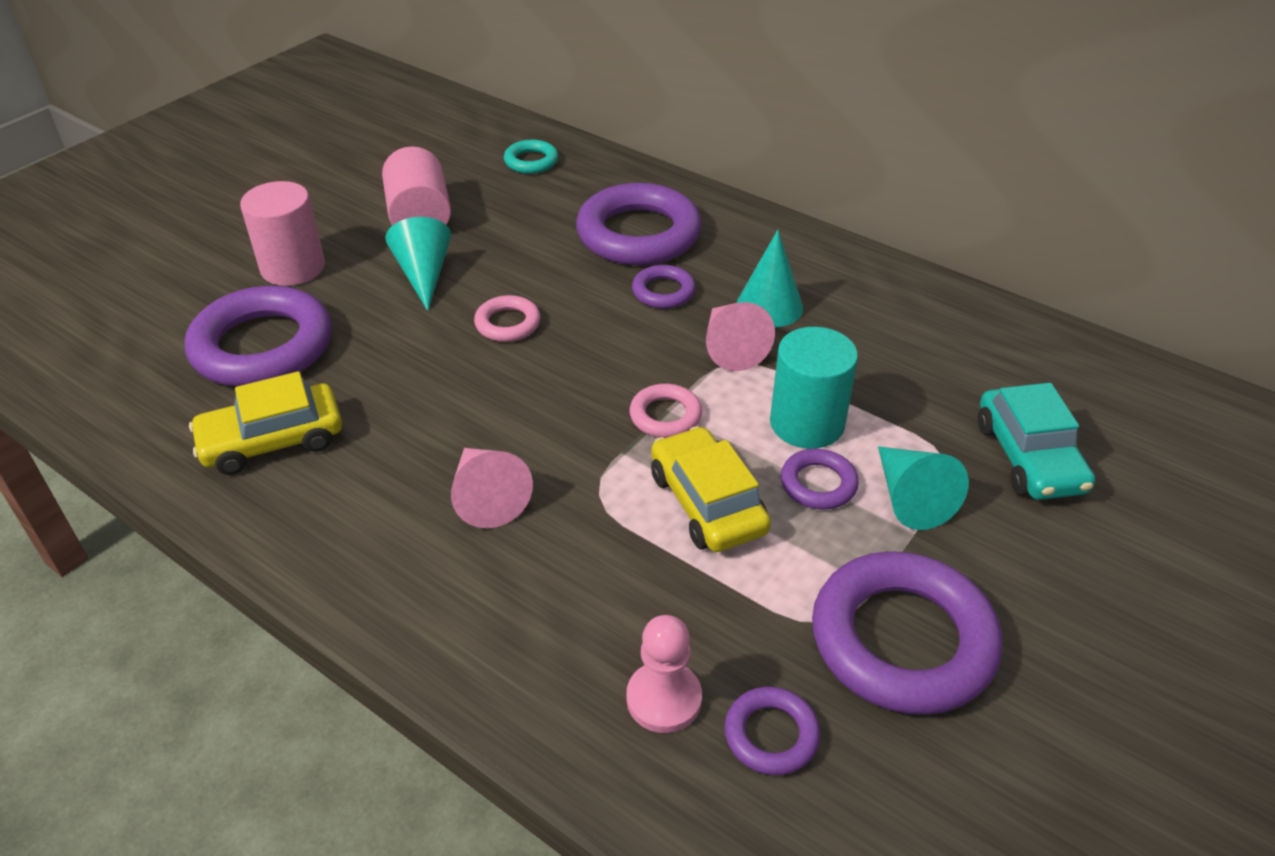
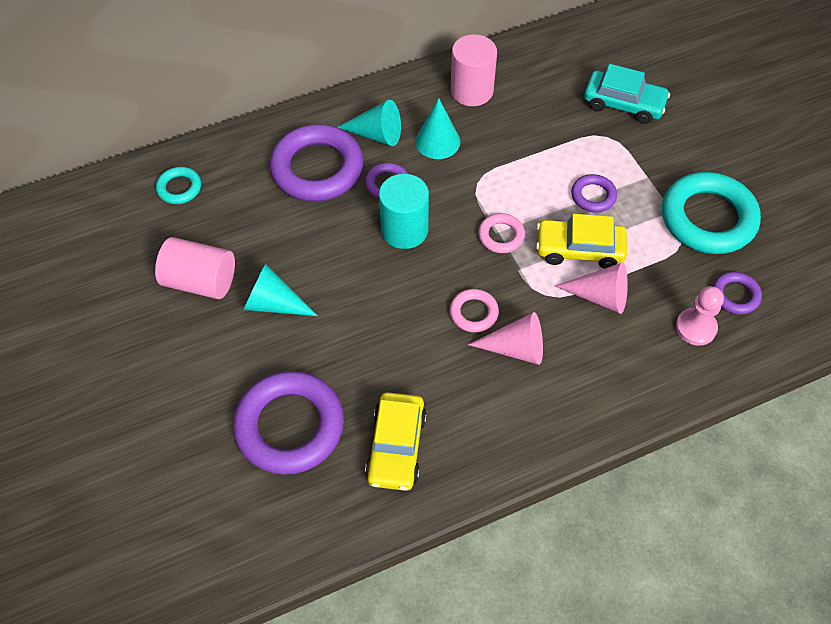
camera: 60 degrees left, 15 degrees up
pink cylinder [240,181,325,286] -> pink cylinder moved to [450,34,497,106]
pink ring [474,295,541,342] -> pink ring moved to [450,289,499,332]
pink cone [706,302,775,371] -> pink cone moved to [555,263,628,314]
turquoise cylinder [770,327,858,449] -> turquoise cylinder moved to [379,174,429,249]
purple ring [812,551,1002,715] -> turquoise ring [662,172,761,254]
turquoise cone [878,446,969,530] -> turquoise cone moved to [337,100,401,146]

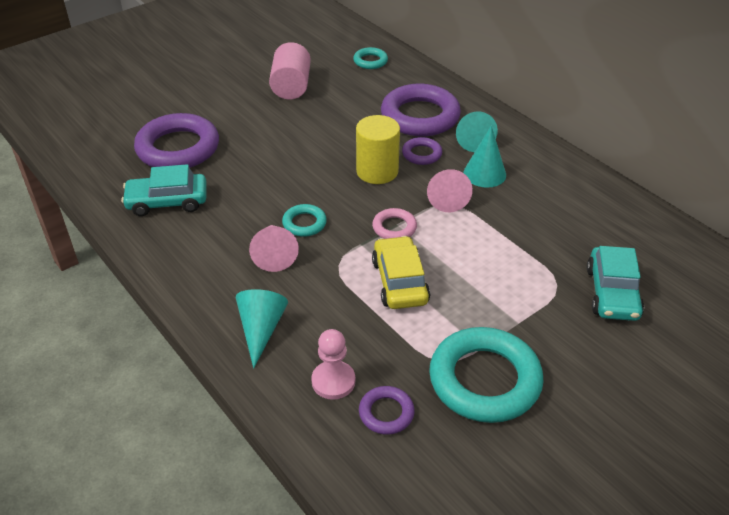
camera: 75 degrees right, 15 degrees down
turquoise cone [244,264,318,316] -> turquoise cone moved to [236,289,288,369]
yellow car [365,392,427,491] -> turquoise car [121,164,207,216]
turquoise cylinder [379,174,429,249] -> yellow cylinder [356,115,400,184]
pink cylinder [450,34,497,106] -> none
pink ring [450,289,499,332] -> turquoise ring [282,204,327,237]
pink cone [555,263,628,314] -> pink cone moved to [427,169,473,212]
purple ring [571,174,617,212] -> none

